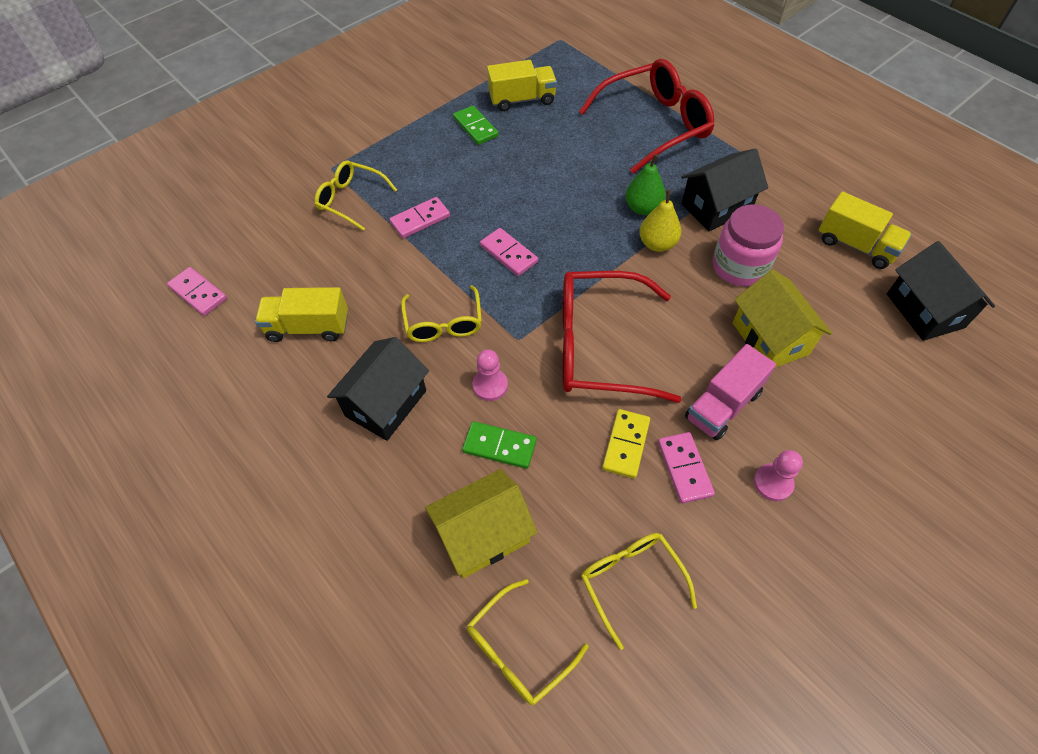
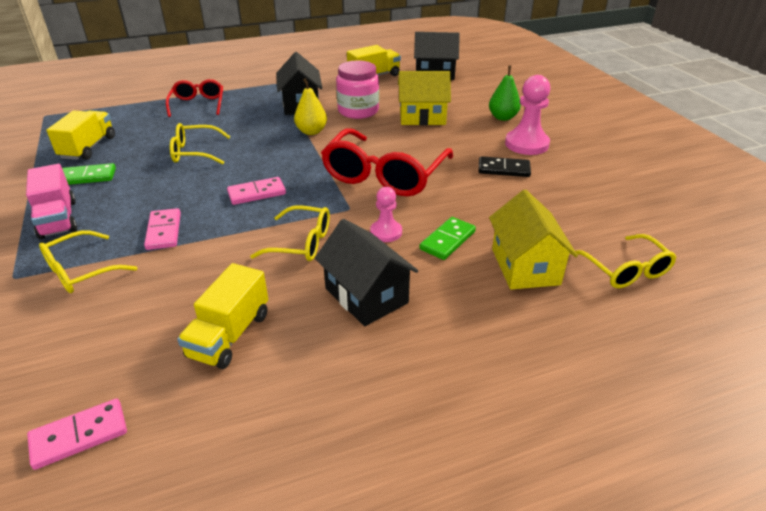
camera: 70 degrees left, 20 degrees down
red glasses [579,59,714,174] -> red glasses [166,79,223,117], size x0.56
yellow glasses [581,533,697,650] -> yellow glasses moved to [170,123,231,164]
yellow domino [602,409,650,479] -> none
green pear [625,154,666,215] -> green pear moved to [489,65,521,121]
pink domino [658,432,715,504] -> black domino [478,156,531,177]
pink truck [685,344,776,440] -> pink truck moved to [26,164,77,239]
pink pawn [754,450,803,501] -> pink pawn [505,75,550,155], size x1.69

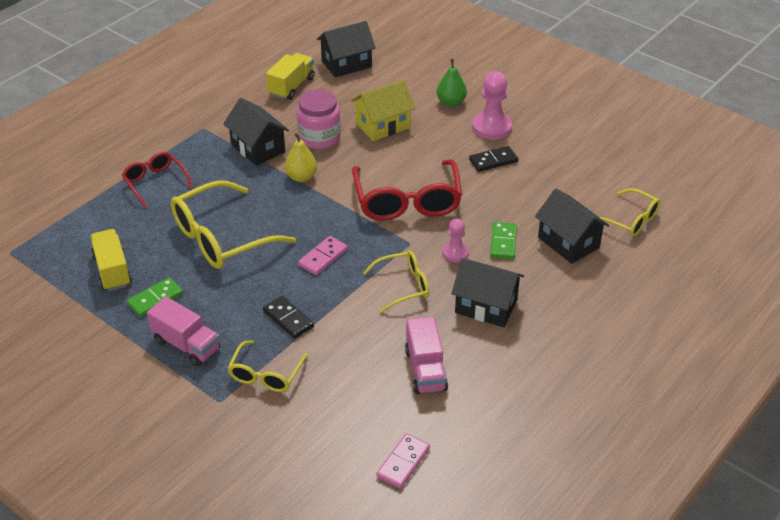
camera: 30 degrees left, 5 degrees up
pink domino [144,208,181,250] -> black domino [263,296,314,339]
yellow glasses [170,123,231,164] -> yellow glasses [171,181,296,269], size x1.77
yellow truck [177,263,268,369] -> pink truck [405,316,448,394]
yellow house [489,189,578,290] -> black house [535,188,609,264]

